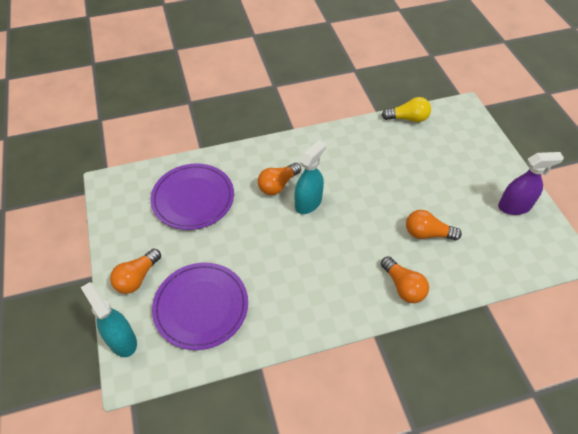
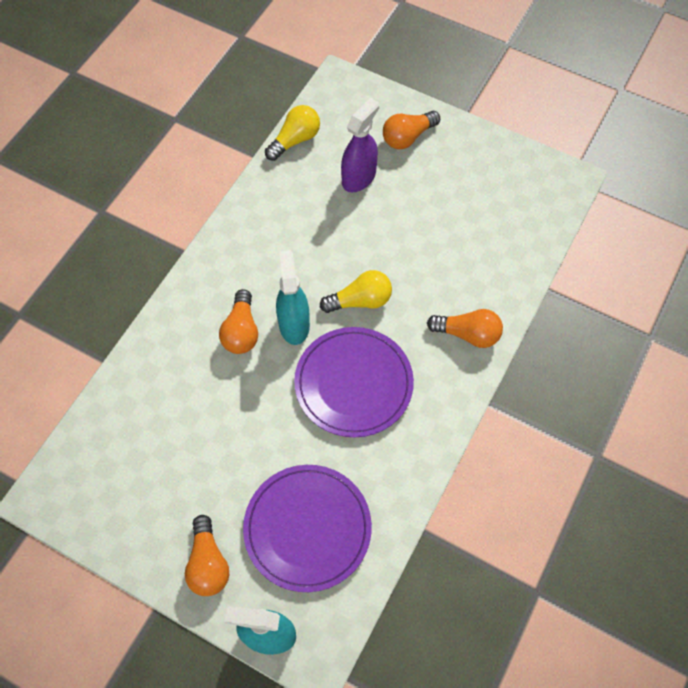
camera: 45 degrees left, 10 degrees up
purple plate [150,163,234,230] -> purple plate moved to [294,327,414,437]
orange light bulb [406,210,462,240] -> orange light bulb moved to [383,111,440,149]
purple spray bottle [498,152,564,215] -> purple spray bottle moved to [341,98,379,193]
none -> yellow light bulb [320,270,392,313]

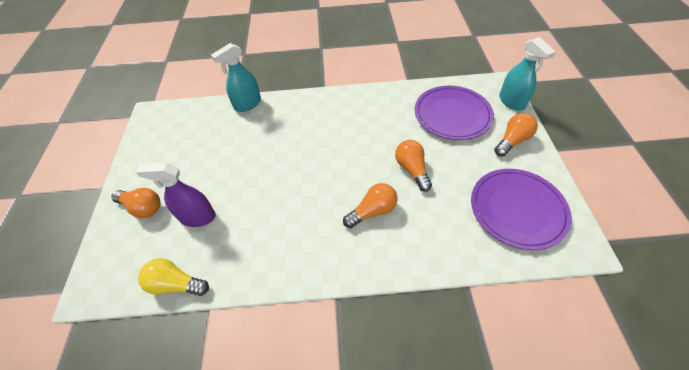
camera: 120 degrees left, 10 degrees down
turquoise spray bottle [276,250,310,345] -> turquoise spray bottle moved to [211,43,261,112]
purple plate [294,327,414,437] -> purple plate moved to [471,169,572,250]
yellow light bulb [320,270,392,313] -> none
orange light bulb [427,309,503,348] -> orange light bulb moved to [395,140,432,192]

